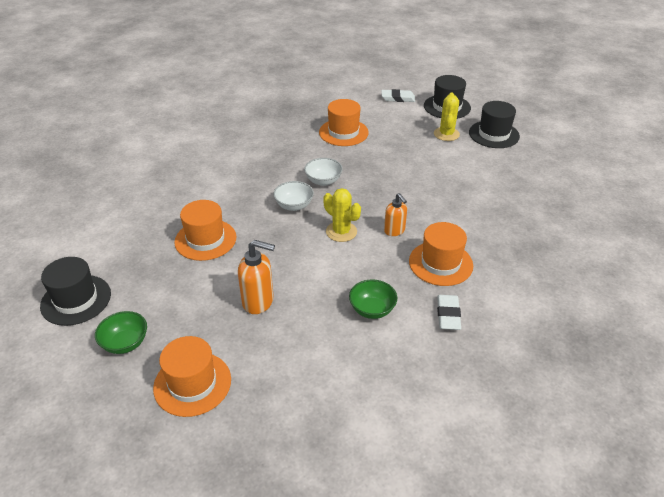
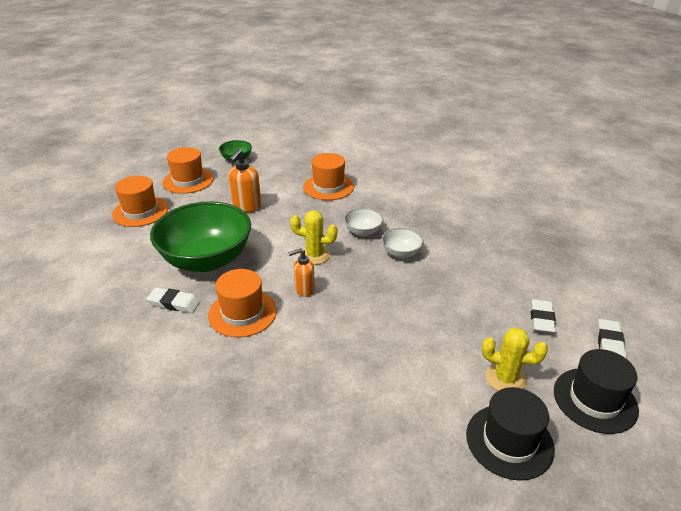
camera: 100 degrees right, 5 degrees down
black hat [40,257,111,326] -> none
orange hat [319,99,369,146] -> orange hat moved to [112,176,168,227]
yellow cactus [323,188,361,242] -> yellow cactus turned 45 degrees clockwise [290,210,337,265]
green bowl [349,280,397,319] -> green bowl [150,201,251,272], size x2.28
none -> white eraser [530,299,556,333]

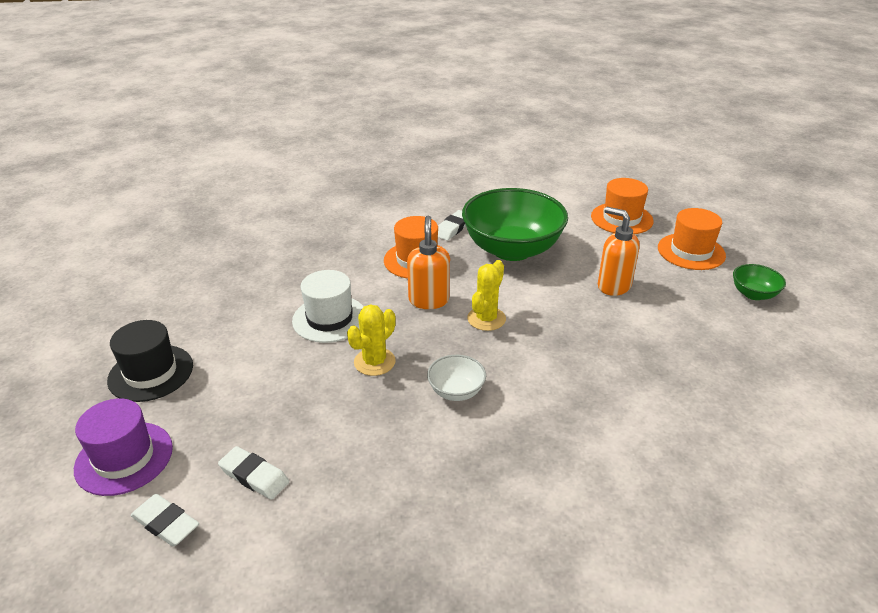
camera: 110 degrees right, 0 degrees up
orange soap dispenser [289,248,315,297] -> orange soap dispenser [407,216,450,309], size x1.51
orange hat [303,153,354,200] -> none
white bowl [344,208,383,237] -> none
yellow cactus [482,328,548,391] -> yellow cactus moved to [347,304,396,376]
black hat [554,349,639,434] -> purple hat [74,399,173,496]
none -> white hat [292,270,364,343]

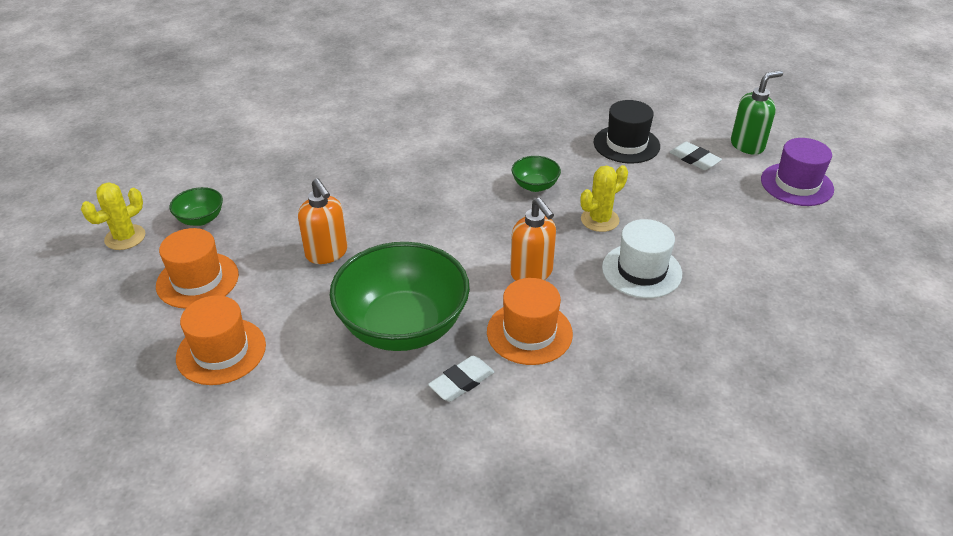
camera: 165 degrees left, 5 degrees up
black hat [107,320,193,402] -> black hat moved to [594,100,660,164]
white eraser [131,494,199,546] -> green soap dispenser [731,70,783,155]
orange soap dispenser [407,216,450,309] -> orange soap dispenser turned 45 degrees counterclockwise [510,198,556,281]
white bowl [427,355,486,401] -> green bowl [512,156,561,192]
yellow cactus [467,260,506,331] -> yellow cactus moved to [81,183,145,250]

